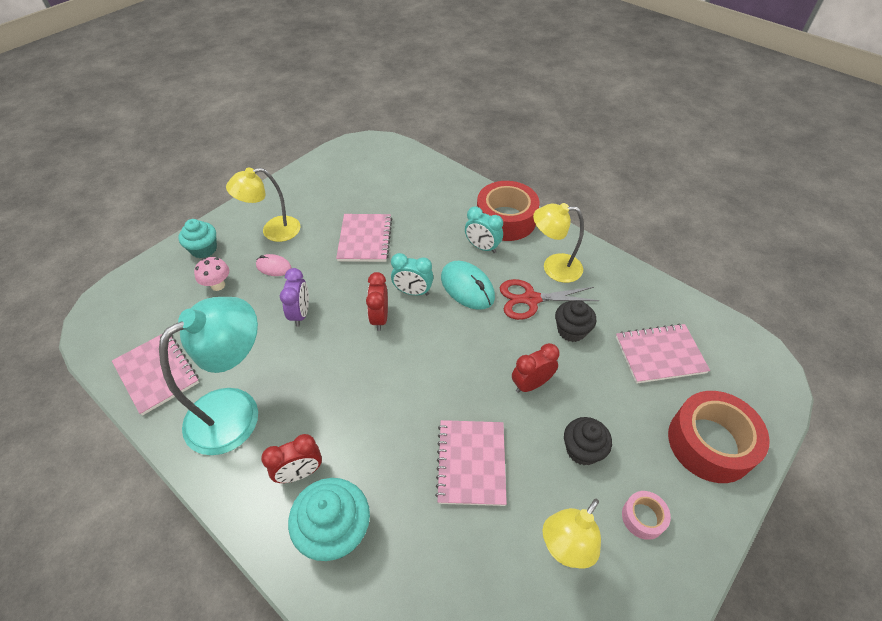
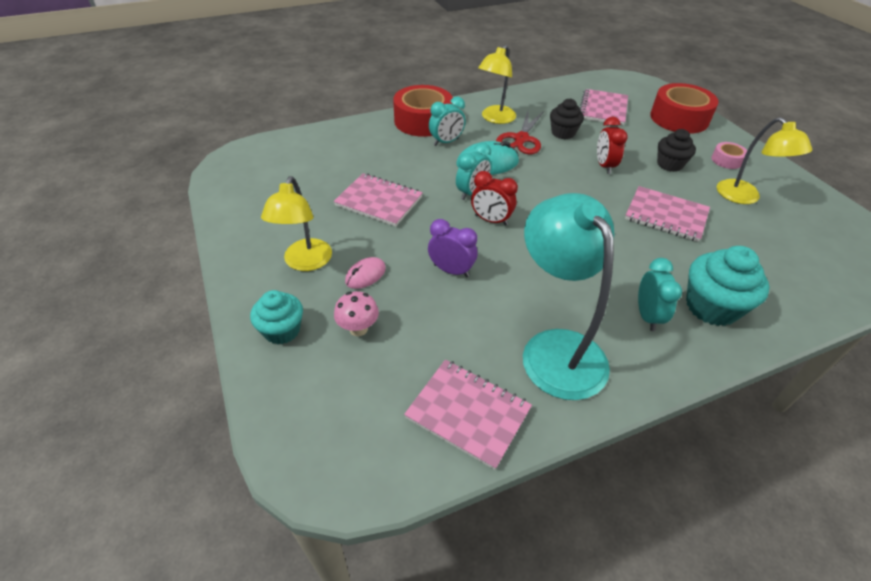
camera: 65 degrees left, 5 degrees down
pink notebook [112,334,199,416] -> pink notebook turned 45 degrees clockwise [404,360,532,470]
red clock [261,434,322,483] -> turquoise clock [638,258,682,331]

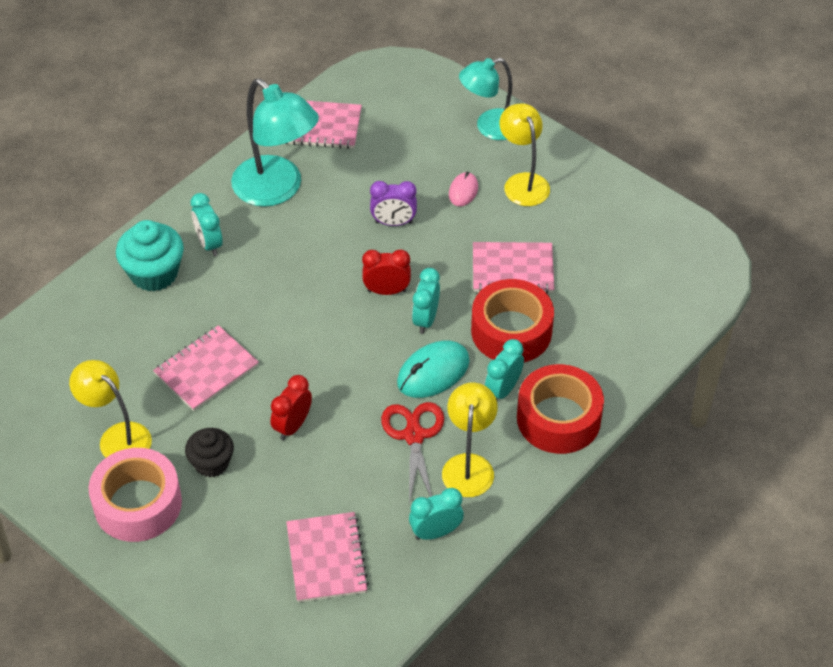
camera: 155 degrees right, 5 degrees up
turquoise cupcake [250,290,303,345] -> turquoise lamp [459,58,513,140]
pink mushroom [334,291,379,336] -> none
black cupcake [550,98,584,139] -> none
red clock [597,117,628,174] -> red clock turned 120 degrees counterclockwise [270,375,312,440]
pink notebook [625,186,710,242] -> pink notebook turned 45 degrees counterclockwise [153,325,259,411]
red tape [650,83,719,134] -> red tape moved to [471,279,554,363]
pink tape [711,142,747,169] -> pink tape [89,448,182,542], size x2.12
none -> turquoise clock [409,488,464,540]

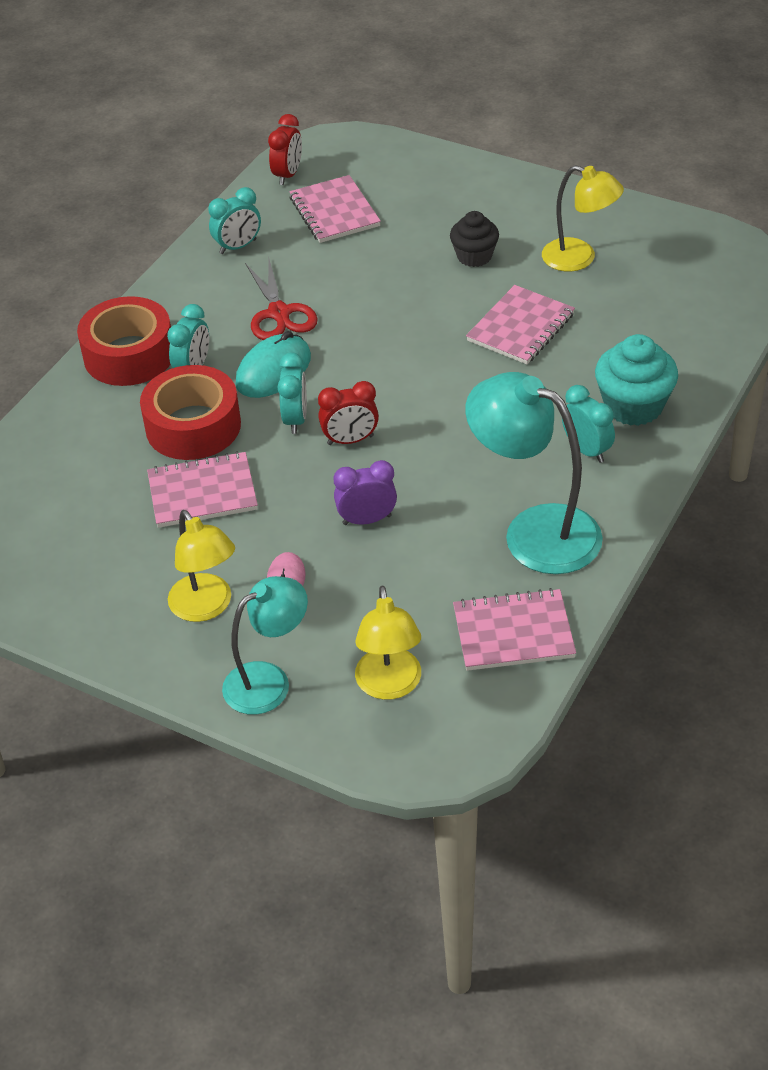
camera: 170 degrees right, 5 degrees down
pink tape [89,448,182,542] -> none
red clock [270,375,312,440] -> red clock moved to [268,114,302,185]
yellow lamp [442,383,498,497] -> yellow lamp moved to [355,586,421,700]

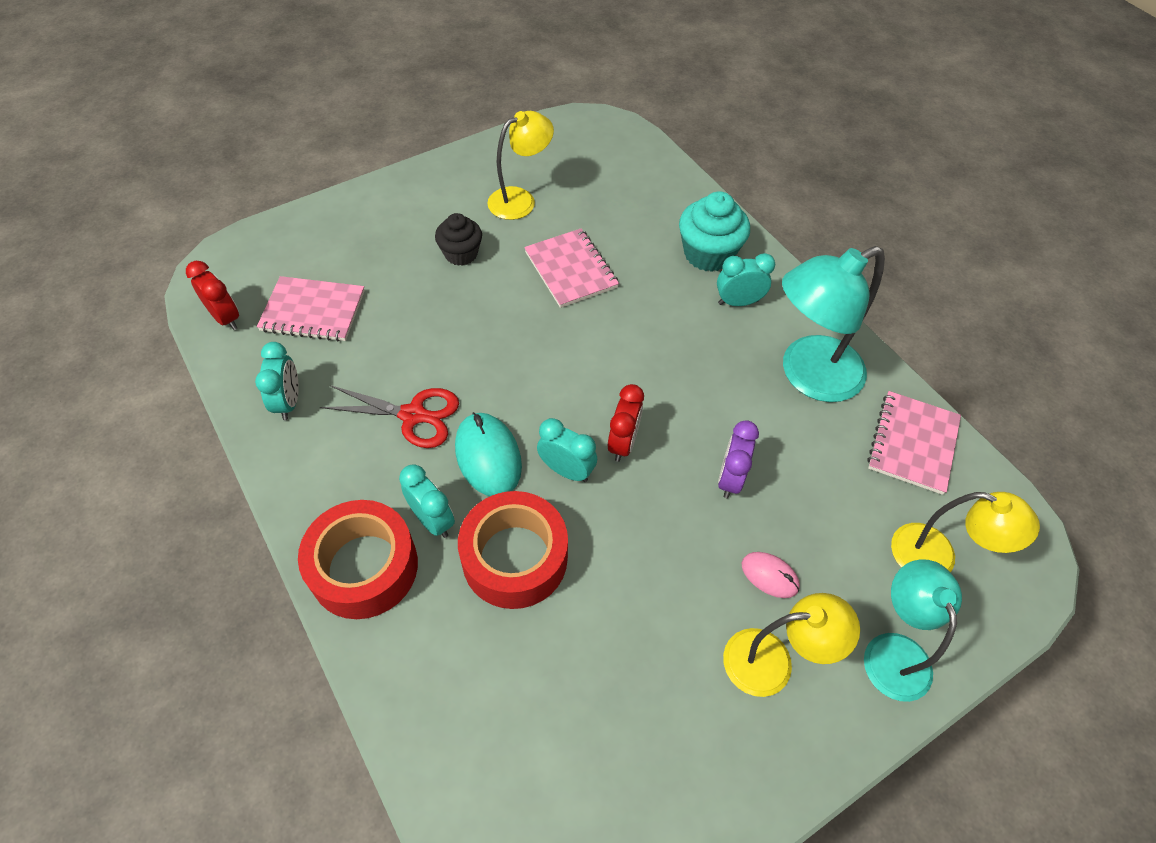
camera: 65 degrees left, 10 degrees up
pink notebook [147,451,258,528] -> none

